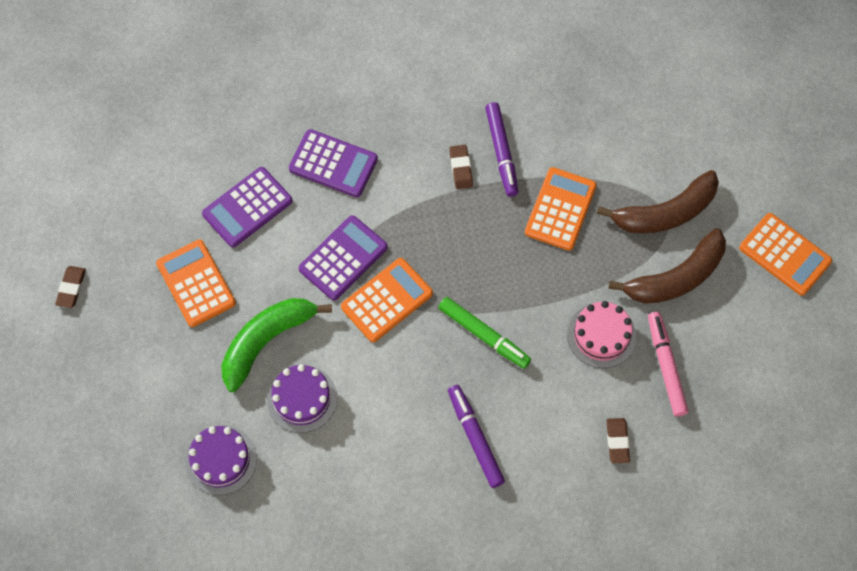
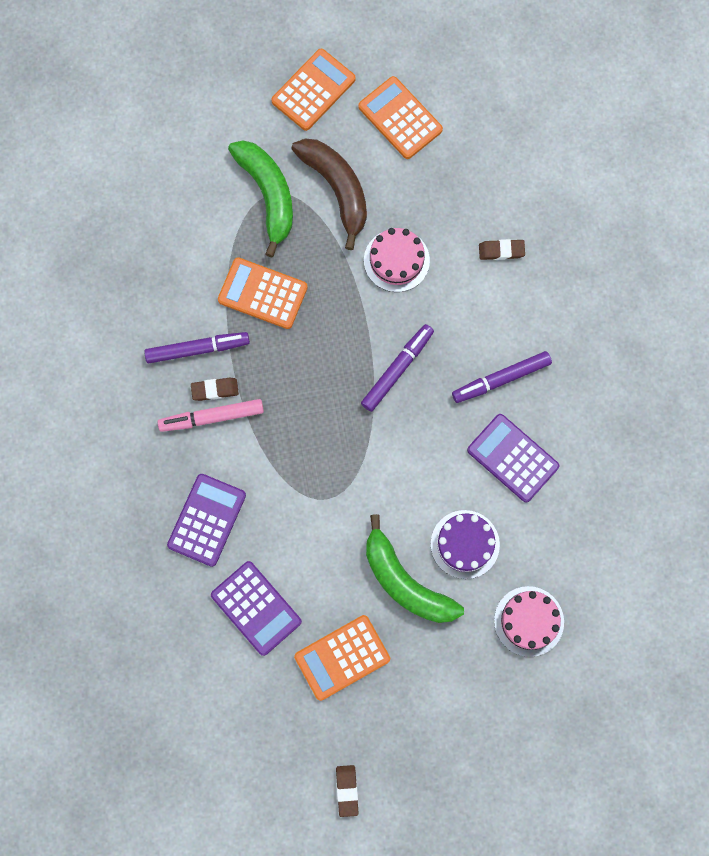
camera: 90 degrees left, 10 degrees up
brown eraser [55,266,86,308] -> brown eraser turned 75 degrees clockwise [336,765,359,817]
purple cake [185,425,257,495] -> pink cake [494,586,564,657]
purple calculator [299,215,388,300] -> purple calculator moved to [467,414,560,503]
orange calculator [341,258,433,342] -> orange calculator moved to [358,76,443,159]
green marker [439,297,531,369] -> purple marker [361,324,434,412]
brown banana [597,170,719,234] -> green banana [228,140,293,258]
pink marker [648,312,689,416] -> pink marker moved to [158,399,264,432]

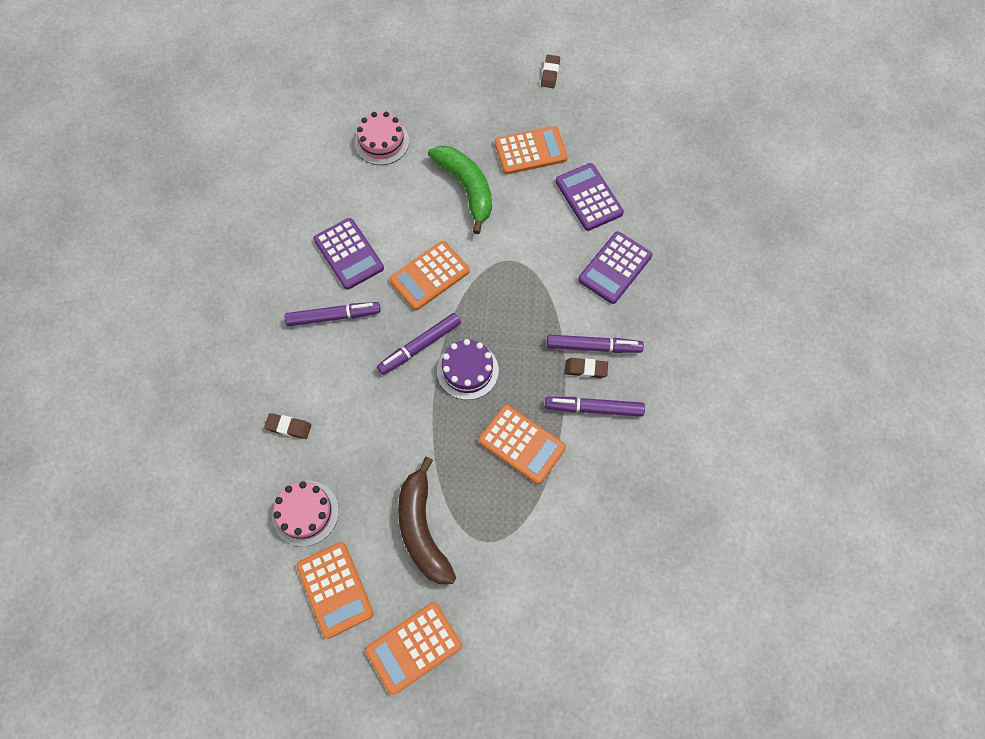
camera: 165 degrees left, 10 degrees down
pink marker [158,399,264,432] -> purple marker [547,335,644,353]
green banana [228,140,293,258] -> none
pink cake [364,228,430,292] -> pink cake moved to [272,481,339,547]
purple cake [431,510,500,579] -> purple cake moved to [437,339,499,400]
none -> orange calculator [389,241,470,310]

